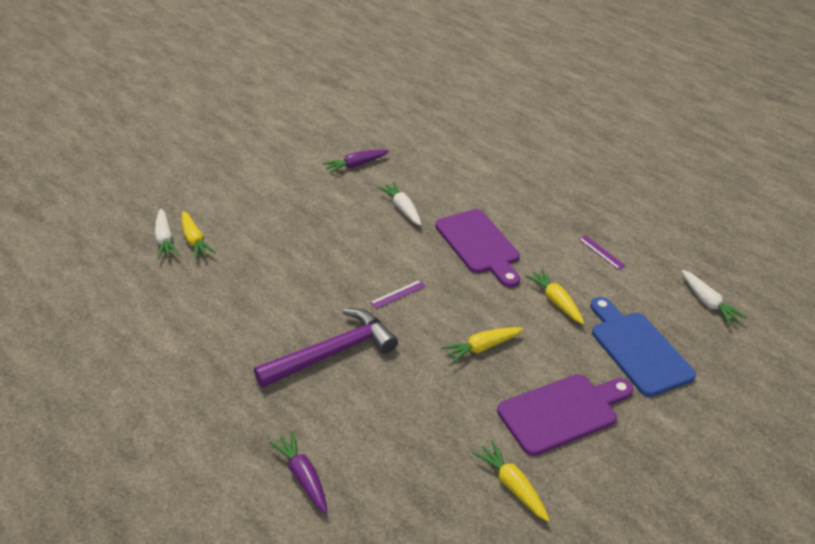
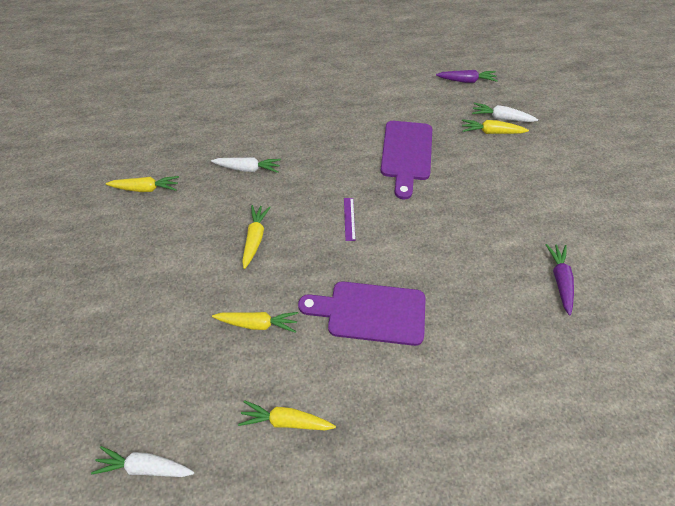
camera: 125 degrees right, 15 degrees up
purple hammer [254,308,398,388] -> none
purple carrot [269,431,327,514] -> purple carrot moved to [436,70,498,83]
white carrot [378,182,421,226] -> white carrot moved to [211,157,281,173]
purple cutting board [497,374,633,456] -> purple cutting board moved to [381,121,432,199]
purple ruler [579,235,626,270] -> yellow carrot [238,400,336,430]
blue cutting board [590,297,696,397] -> none

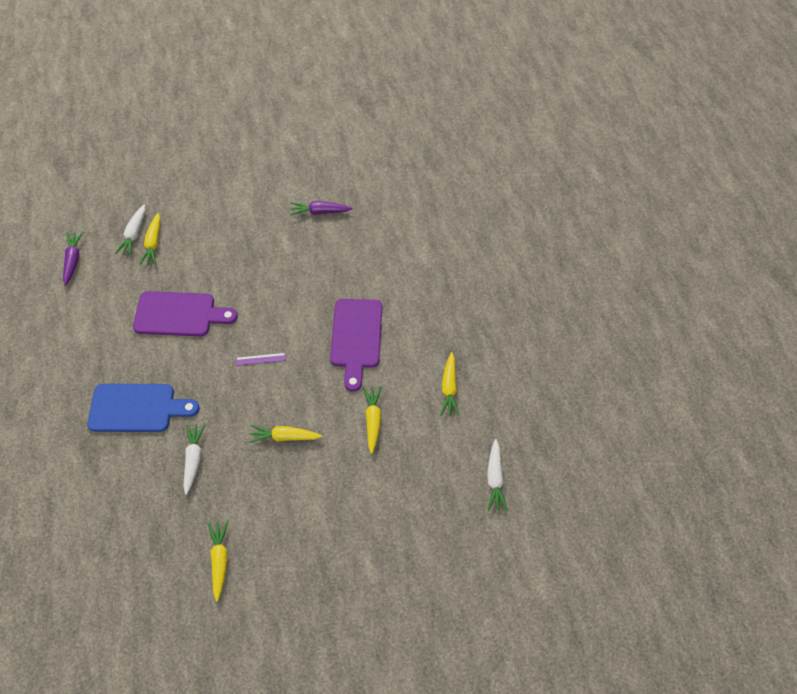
camera: 95 degrees left, 5 degrees up
none -> blue cutting board [87,384,200,432]

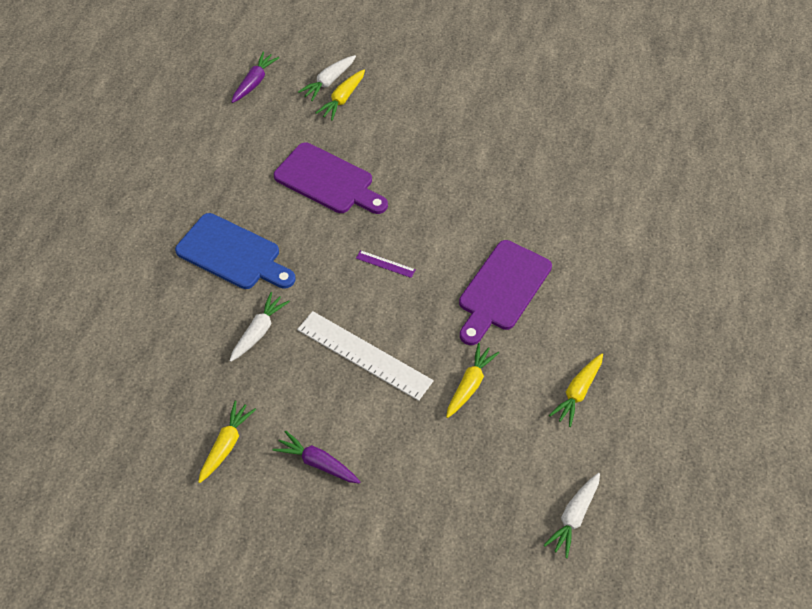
camera: 30 degrees right, 5 degrees down
yellow carrot [249,425,323,443] -> white ruler [297,311,434,401]
purple carrot [290,201,352,216] -> purple carrot moved to [273,430,360,484]

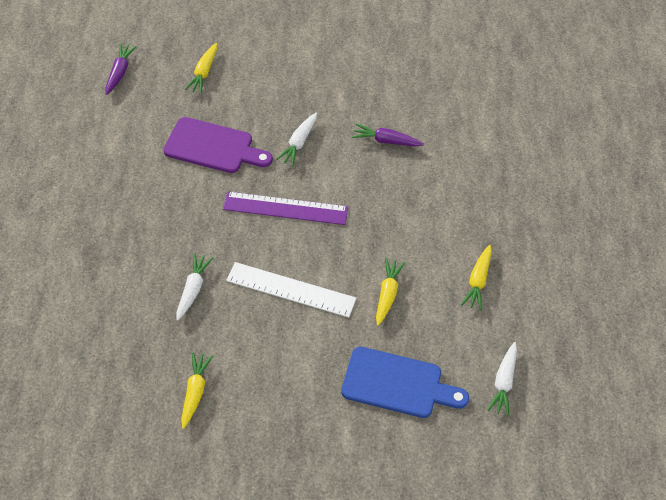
camera: 15 degrees left, 0 degrees up
blue cutting board [175,213,296,289] -> blue cutting board moved to [341,347,469,418]
purple carrot [273,430,360,484] -> purple carrot moved to [352,124,424,147]
white carrot [298,55,356,101] -> white carrot moved to [276,113,317,166]
purple ruler [356,250,416,278] -> purple ruler [223,192,348,225], size x2.30
purple cutting board [459,240,552,345] -> none

